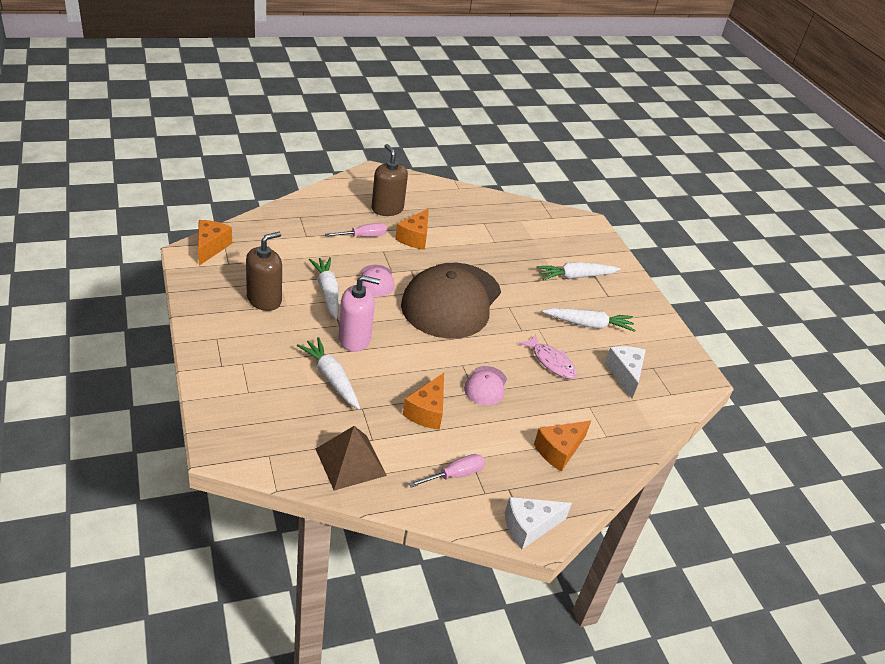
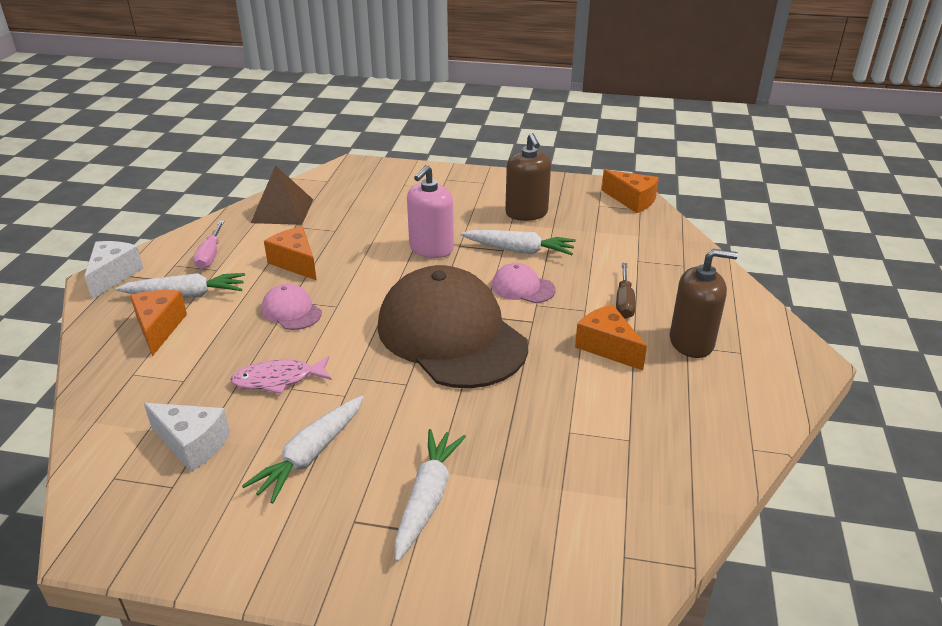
camera: 125 degrees right, 5 degrees down
white carrot [297,337,360,409] -> white carrot moved to [115,273,245,298]
pink screwdriver [325,223,387,237] -> brown screwdriver [616,263,636,319]

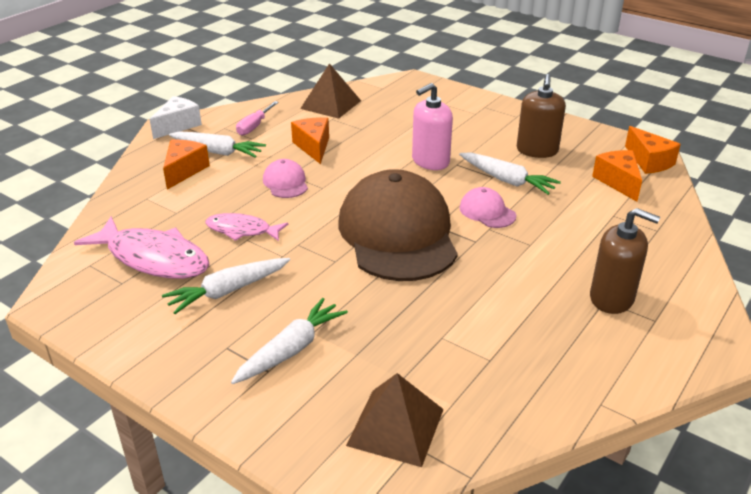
camera: 25 degrees right, 0 degrees up
white cheese [144,403,230,472] -> pink fish [74,216,210,279]
orange cheese [575,304,647,370] -> orange cheese moved to [592,150,642,202]
brown screwdriver [616,263,636,319] -> none
none -> brown pyramid [346,373,444,467]

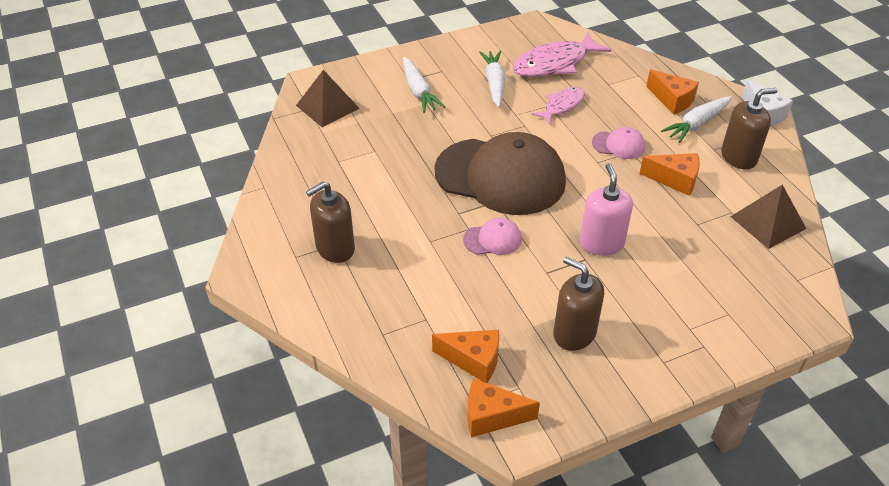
camera: 120 degrees right, 10 degrees up
pink screwdriver [236,101,279,136] -> brown soap dispenser [721,88,778,169]
white carrot [459,152,561,195] -> none

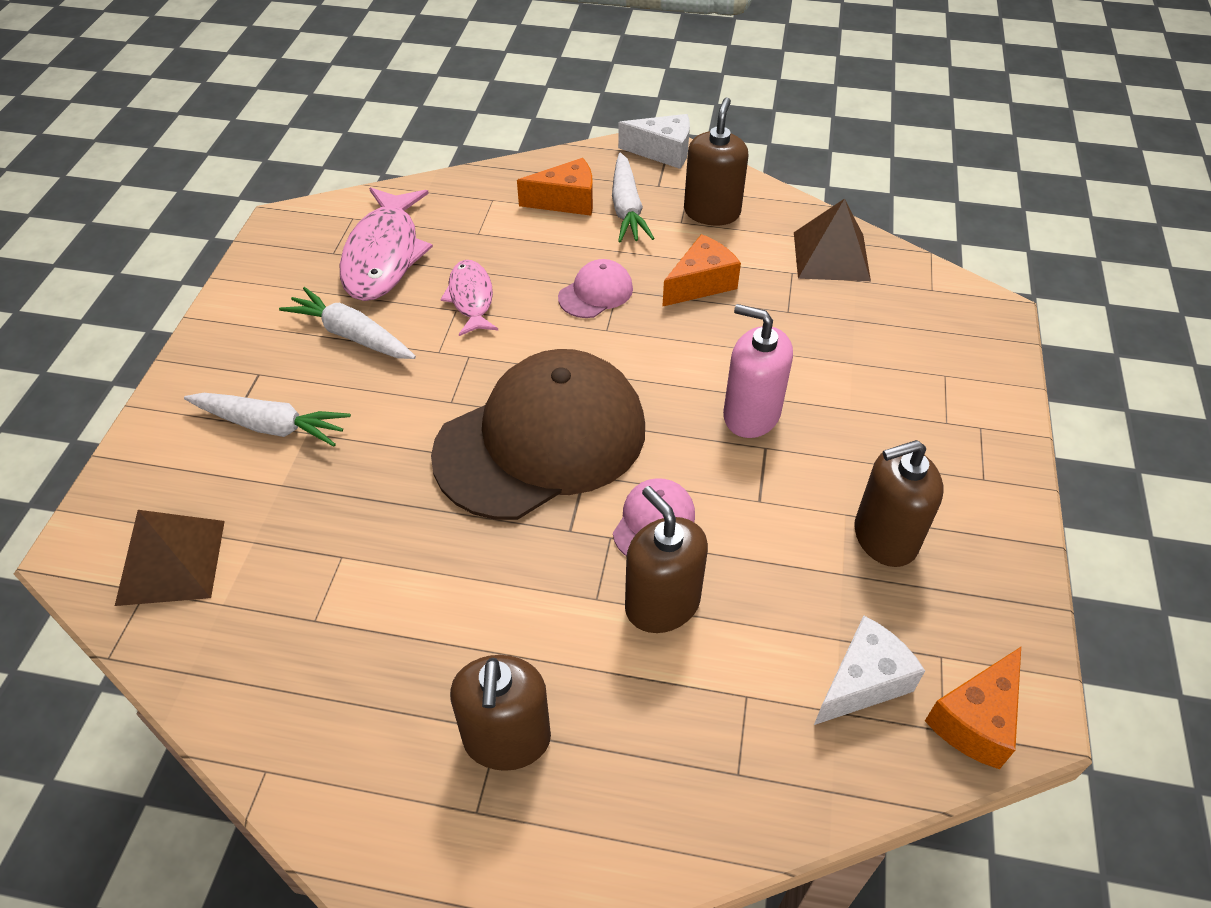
camera: 55 degrees left, 5 degrees up
orange cheese [432,330,499,383] -> white cheese [814,616,925,725]
none -> brown soap dispenser [625,486,708,633]

